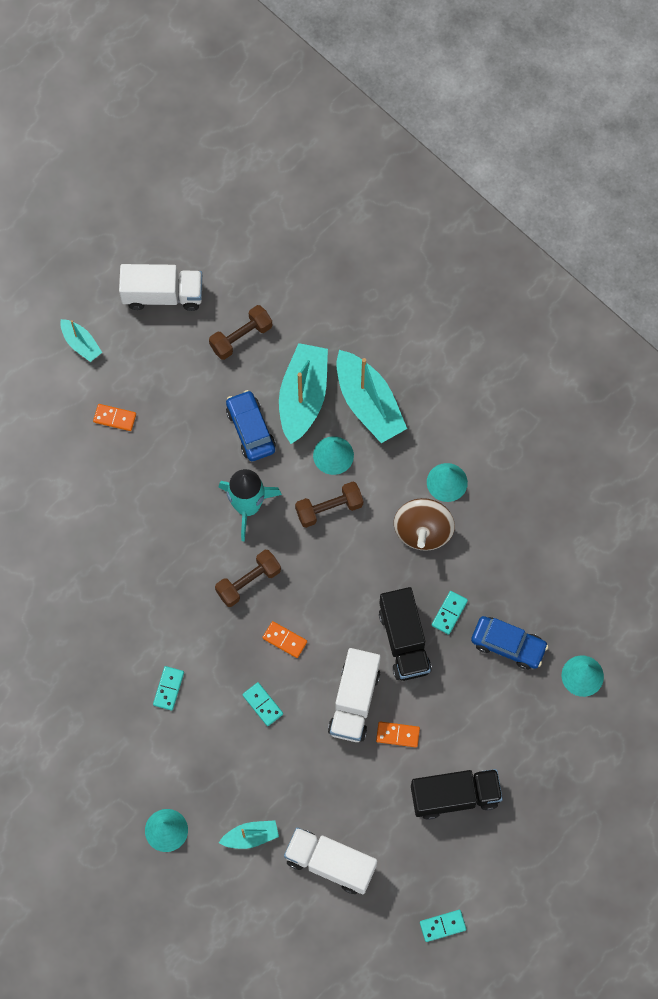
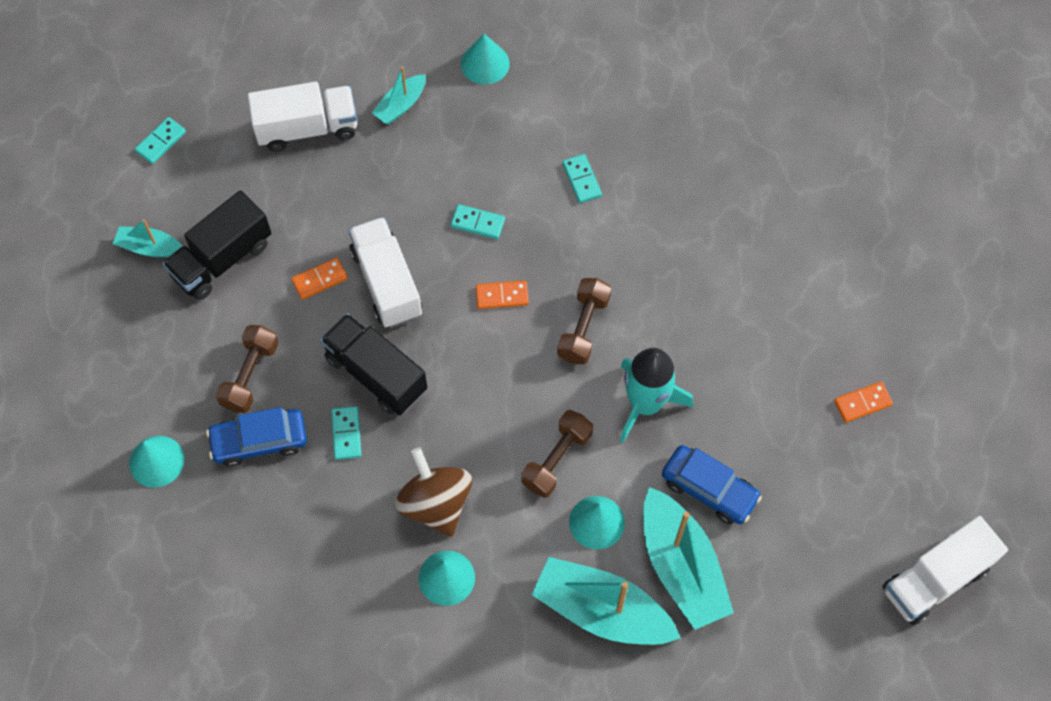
camera: 145 degrees right, 5 degrees down
turquoise boat [60,319,102,362] -> turquoise boat moved to [113,219,183,257]
brown dumbbell [209,305,272,360] -> brown dumbbell moved to [216,325,279,413]

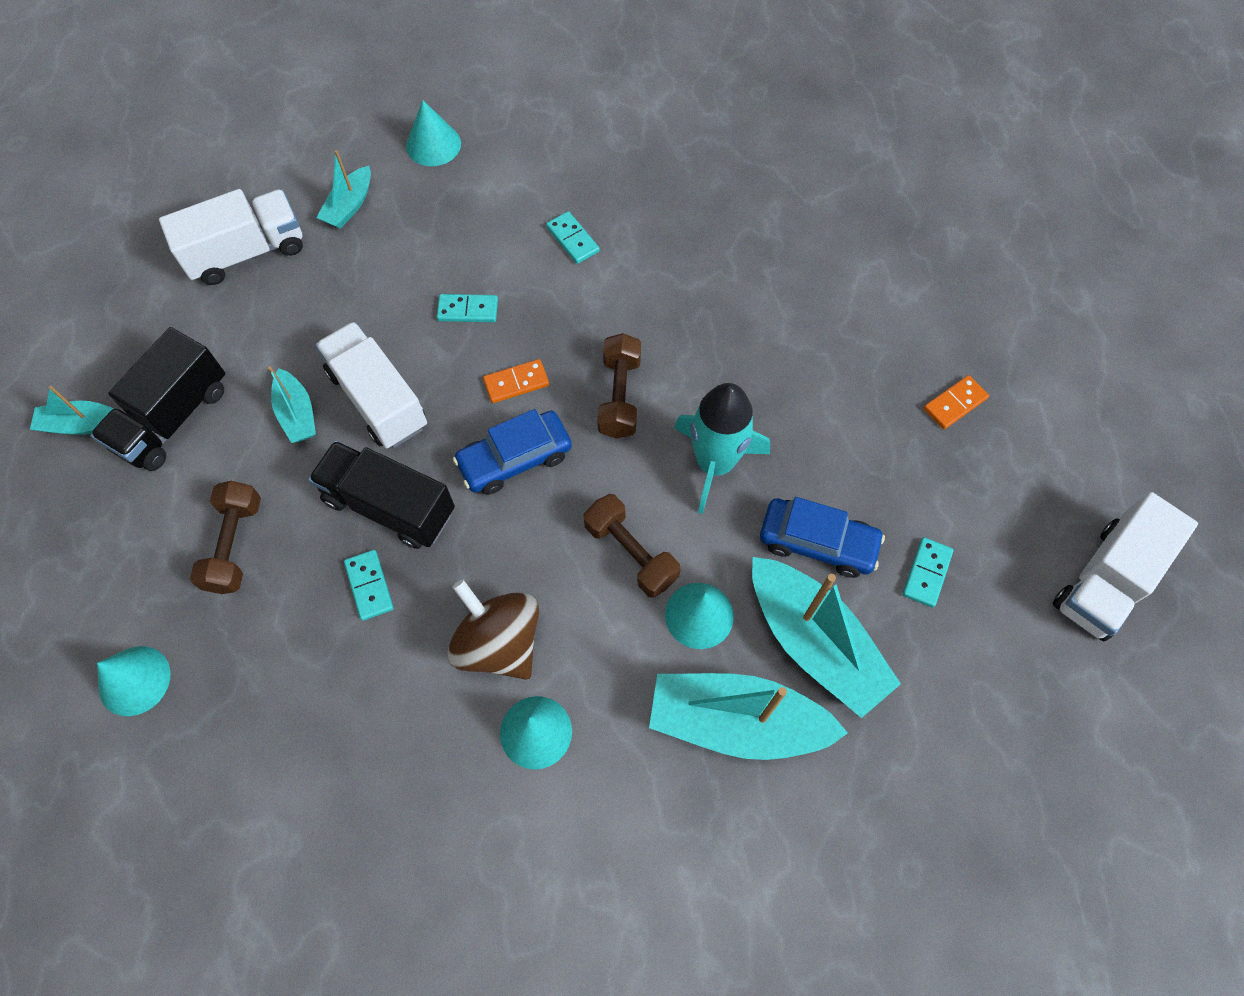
camera: 15 degrees left, 0 degrees up
turquoise domino [135,117,186,164] -> turquoise domino moved to [902,537,954,608]
blue car [206,407,307,467] -> blue car moved to [453,409,572,495]
orange domino [291,258,348,300] -> turquoise boat [268,366,316,443]
brown dumbbell [521,410,593,498] -> brown dumbbell turned 60 degrees counterclockwise [583,494,681,598]

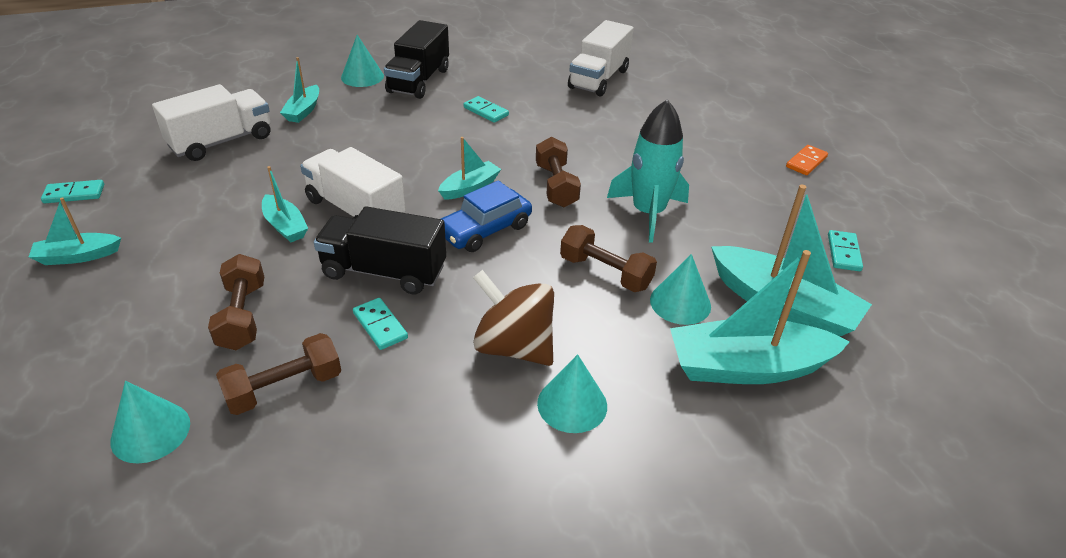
camera: 15 degrees left, 25 degrees down
black truck [90,327,225,471] -> black truck moved to [384,20,449,99]
turquoise domino [437,294,498,322] -> turquoise domino moved to [41,180,104,203]
orange domino [483,359,549,403] -> turquoise boat [438,137,501,200]
blue car [760,497,885,578] -> none
white truck [1053,492,1198,641] -> white truck moved to [568,20,634,97]
none -> brown dumbbell [216,333,341,415]

